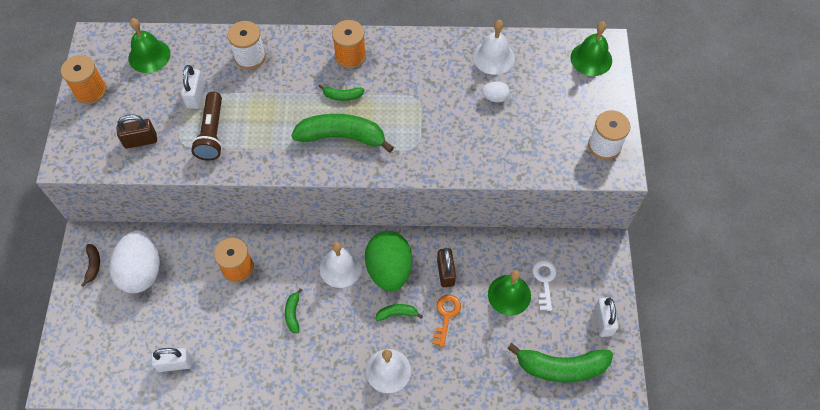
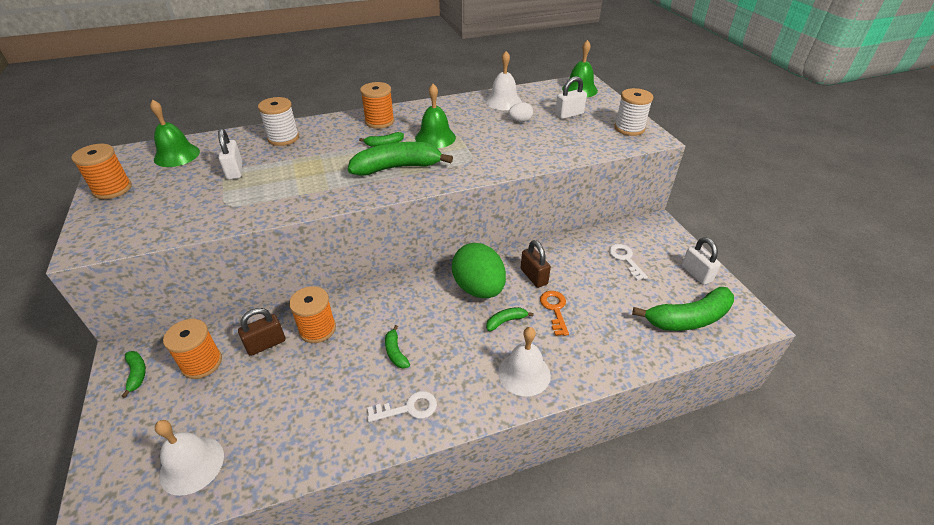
camera: 20 degrees left, 20 degrees down
brown banana [81,244,100,287] -> green banana [122,351,146,398]
white egg [109,231,160,293] -> orange spool [163,319,222,379]
brown padlock [116,114,157,148] -> brown padlock moved to [238,308,285,356]
white padlock [151,348,192,372] -> white padlock moved to [555,76,587,119]
brown flashlight [191,91,222,161] -> none
white bell [320,242,362,288] -> white bell moved to [155,420,224,496]
green bell [488,270,531,316] -> green bell moved to [415,84,456,148]
none -> white key [367,391,437,422]

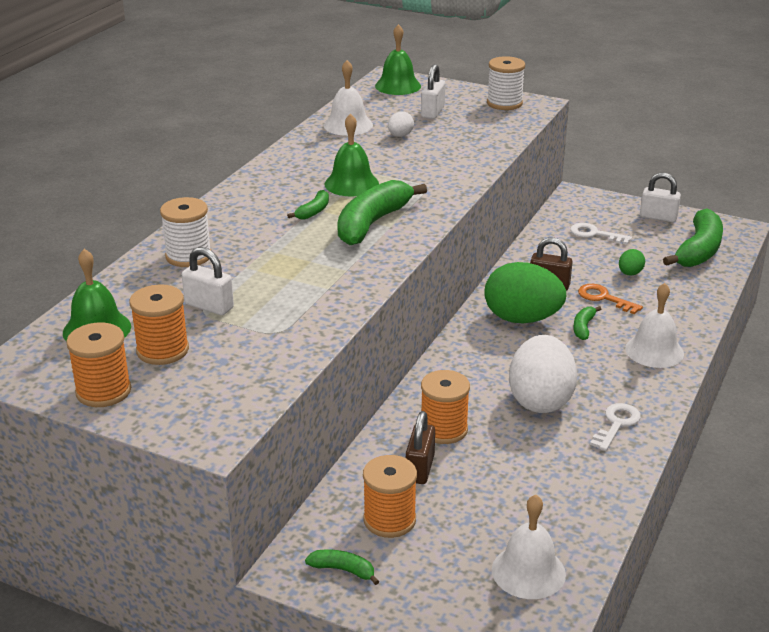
camera: 45 degrees left, 10 degrees down
orange spool [360,82,394,129] -> orange spool moved to [130,284,189,365]
green banana [385,325,410,369] -> white egg [509,335,577,413]
none -> green egg [619,249,645,275]

